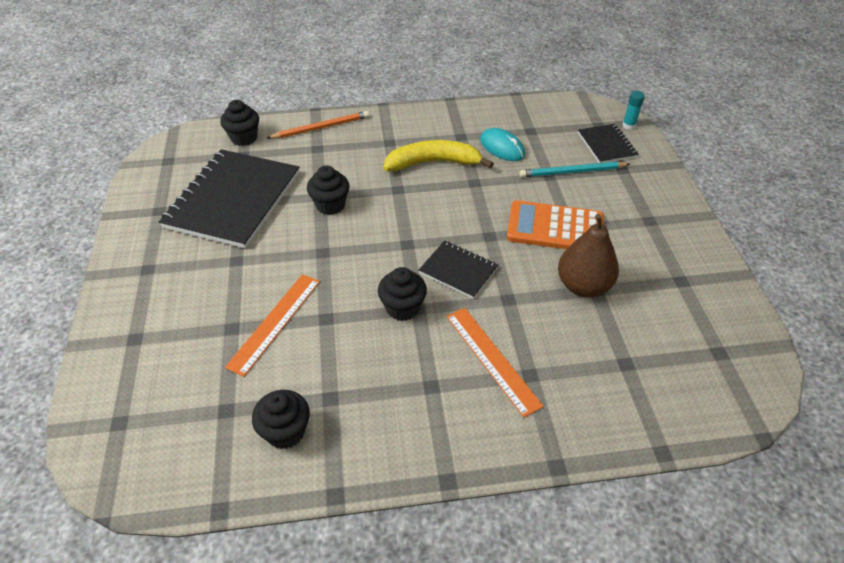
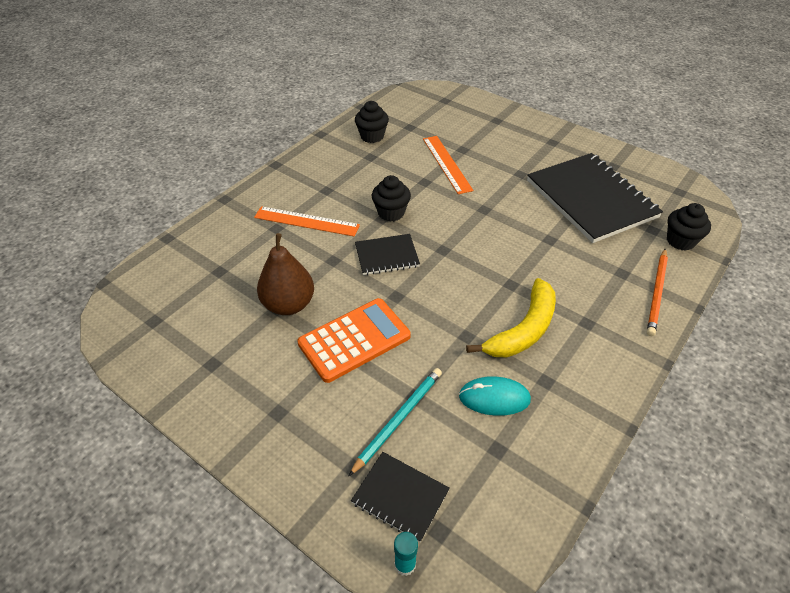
camera: 135 degrees right, 0 degrees up
black cupcake [307,165,349,215] -> none

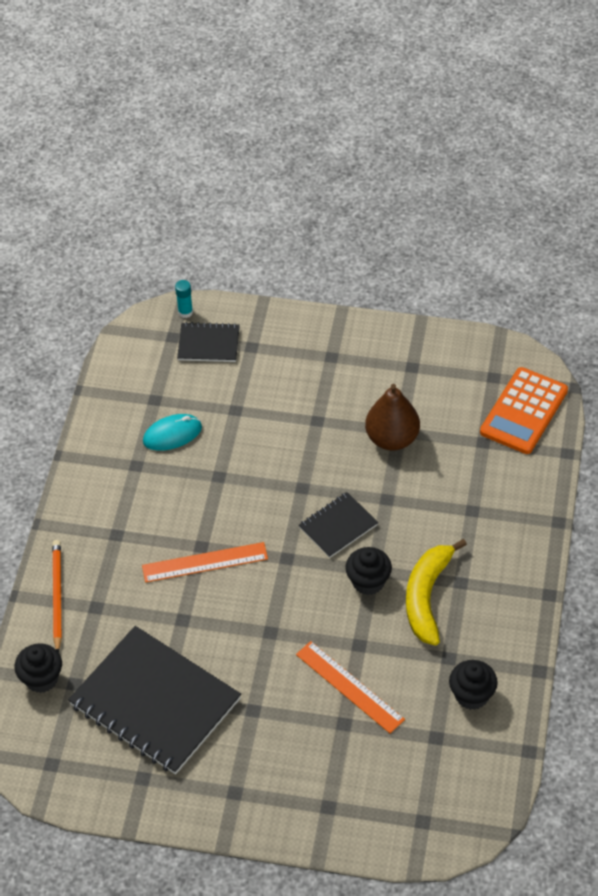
camera: 155 degrees right, 5 degrees up
orange ruler [254,206,360,237] -> orange ruler moved to [142,542,268,583]
orange calculator [297,298,411,383] -> orange calculator moved to [480,367,568,454]
turquoise pencil [349,368,442,476] -> none
yellow banana [466,278,556,357] -> yellow banana moved to [406,539,467,646]

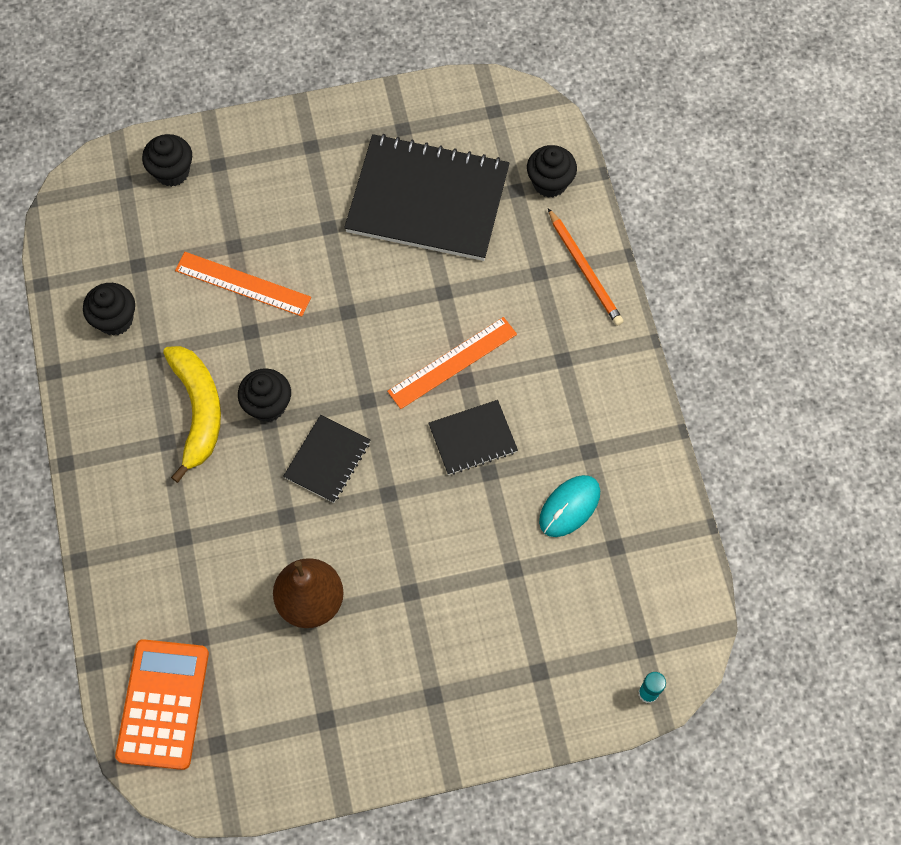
camera: 155 degrees right, 15 degrees up
black notebook [177,322,240,362] -> black notebook moved to [428,400,518,475]
none -> black cupcake [142,134,192,187]

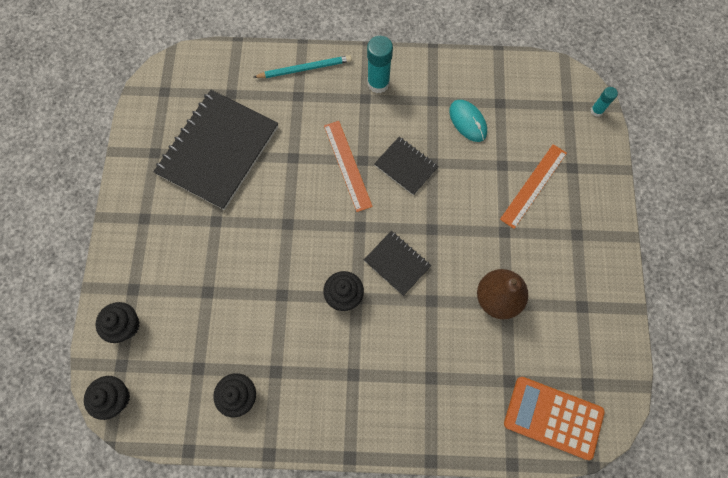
camera: 75 degrees left, 5 degrees up
yellow banana [163,346,221,483] -> none
orange ruler [175,252,311,317] -> orange ruler moved to [500,144,567,229]
black notebook [428,400,518,475] -> black notebook turned 45 degrees counterclockwise [374,137,439,195]
black cupcake [527,145,577,198] -> black cupcake moved to [84,376,130,420]
orange pencil [548,208,624,326] -> turquoise pencil [253,55,352,78]
none -> turquoise glue stick [367,36,393,93]

